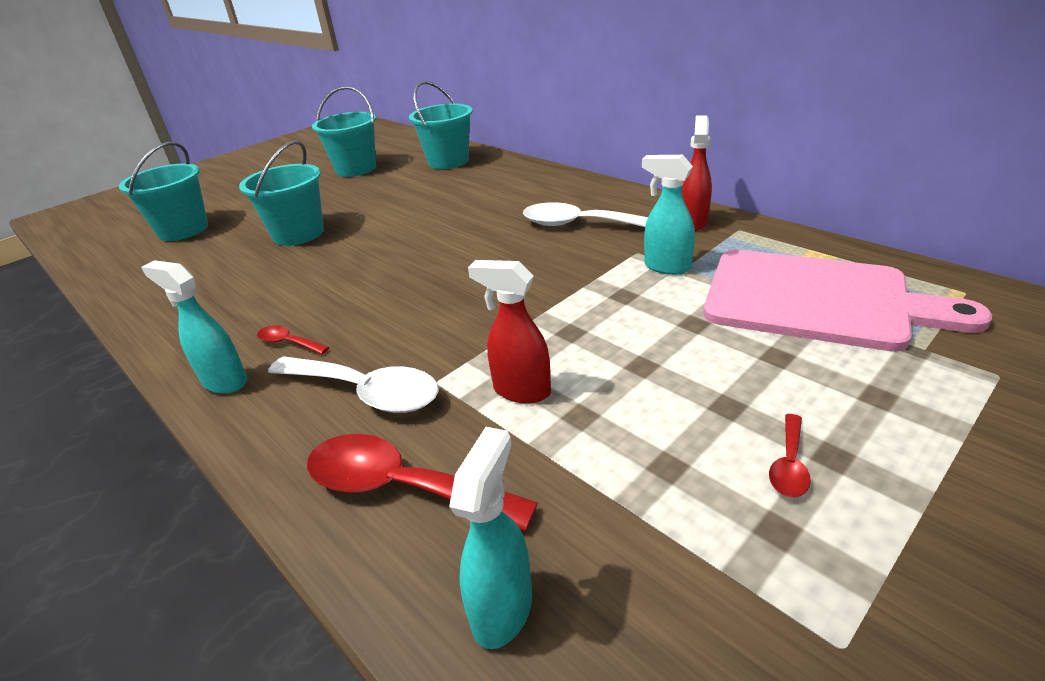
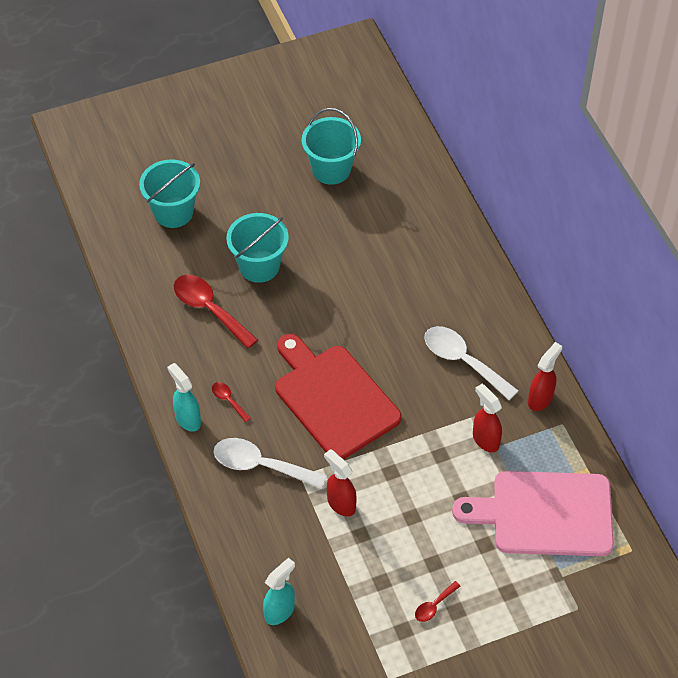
camera: 20 degrees right, 20 degrees up
white spoon [268,356,439,413] -> white spoon turned 150 degrees clockwise [214,438,327,489]
red spoon [307,434,538,531] -> red spoon moved to [174,275,258,349]
turquoise bucket [409,81,473,169] -> none
turquoise spray bottle [642,155,695,275] -> red spray bottle [473,384,502,452]
pink cutting board [703,250,992,351] -> pink cutting board turned 135 degrees clockwise [452,471,614,556]
none -> red cutting board [275,334,401,460]

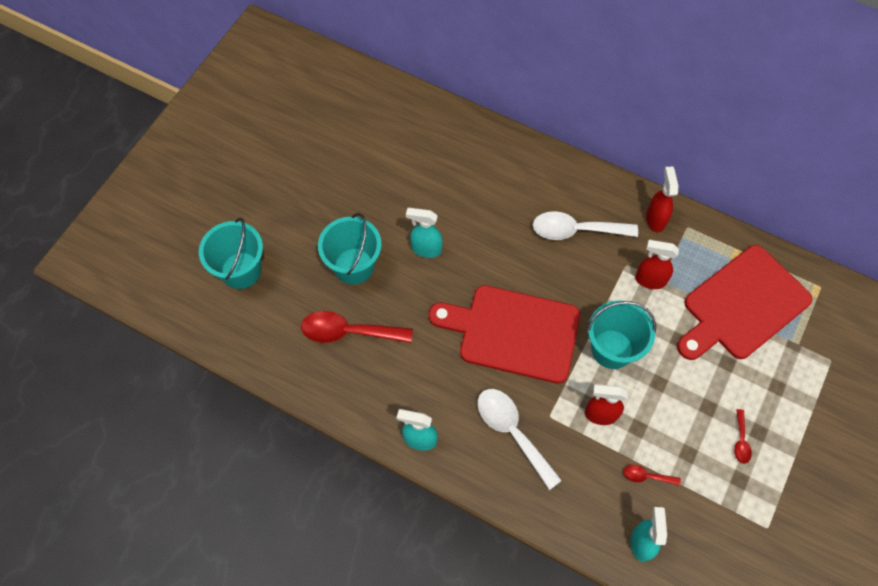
camera: 40 degrees left, 10 degrees up
red spoon [212,382,251,422] -> red spoon moved to [623,465,681,486]
white spoon [214,438,327,489] -> white spoon turned 75 degrees clockwise [477,389,562,490]
turquoise bucket [302,108,361,185] -> turquoise bucket moved to [587,301,656,369]
pink cutting board [452,471,614,556] -> red cutting board [677,245,812,360]
none -> turquoise spray bottle [406,208,443,258]

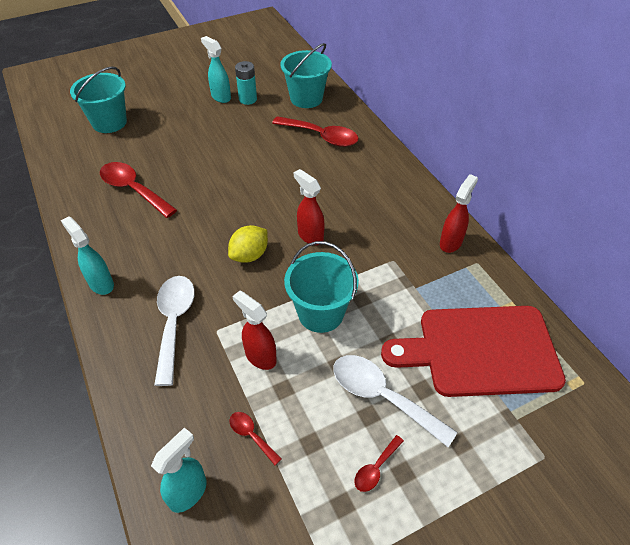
camera: 35 degrees right, 15 degrees down
turquoise bucket [318,213,382,284] -> turquoise bucket moved to [281,43,332,108]
turquoise spray bottle [406,208,443,258] -> turquoise spray bottle moved to [201,36,231,103]
red cutting board [429,285,580,384] -> yellow lemon [228,225,268,263]
white spoon [533,211,638,240] -> white spoon moved to [333,355,457,447]
red spray bottle [635,240,679,289] -> red spray bottle moved to [294,169,325,245]
none -> turquoise battery [235,61,257,105]
none -> red spoon [272,116,359,147]

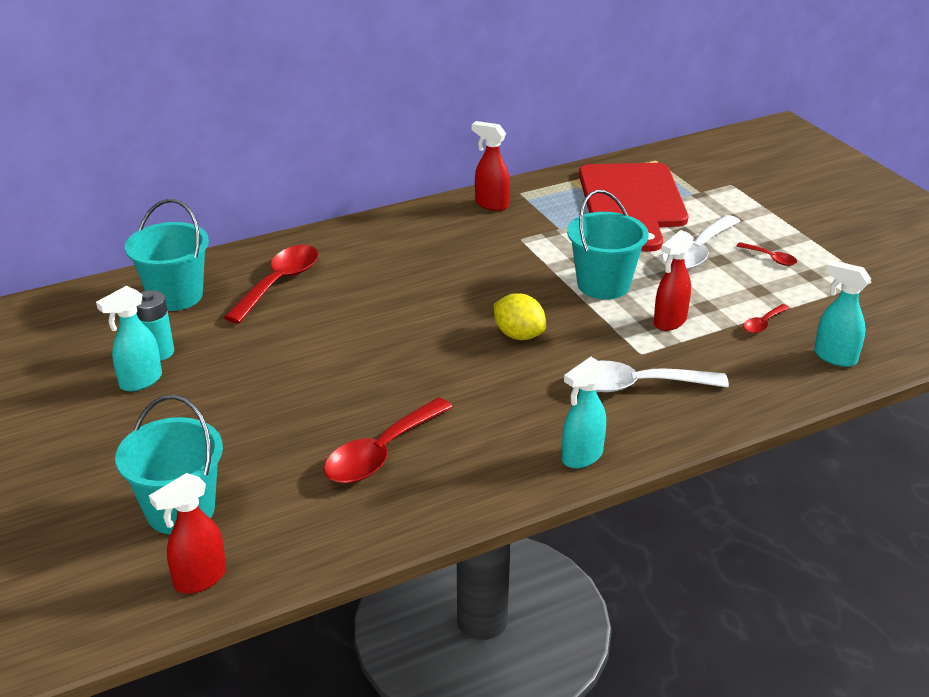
camera: 90 degrees left, 15 degrees down
red spray bottle [294,169,325,245] -> red spray bottle moved to [149,473,226,594]

